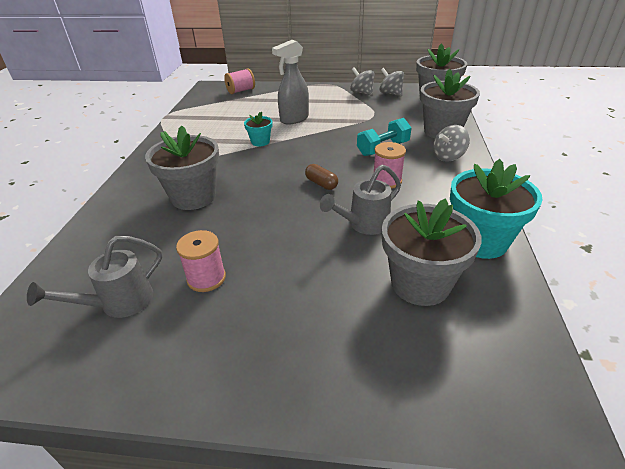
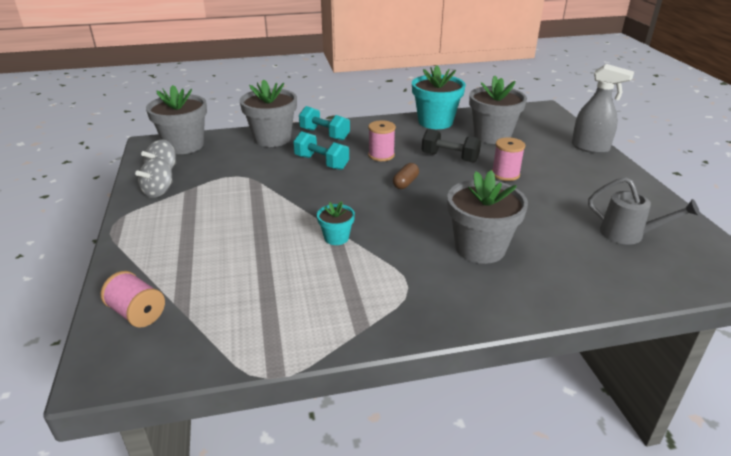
camera: 110 degrees left, 5 degrees down
pink spool [176,230,226,292] -> pink spool moved to [492,137,525,181]
grey spray bottle [272,40,309,124] -> grey spray bottle moved to [572,64,634,154]
grey watering can [320,165,401,235] -> black dumbbell [422,129,481,163]
grey spinning top [433,125,470,162] -> turquoise dumbbell [299,106,350,141]

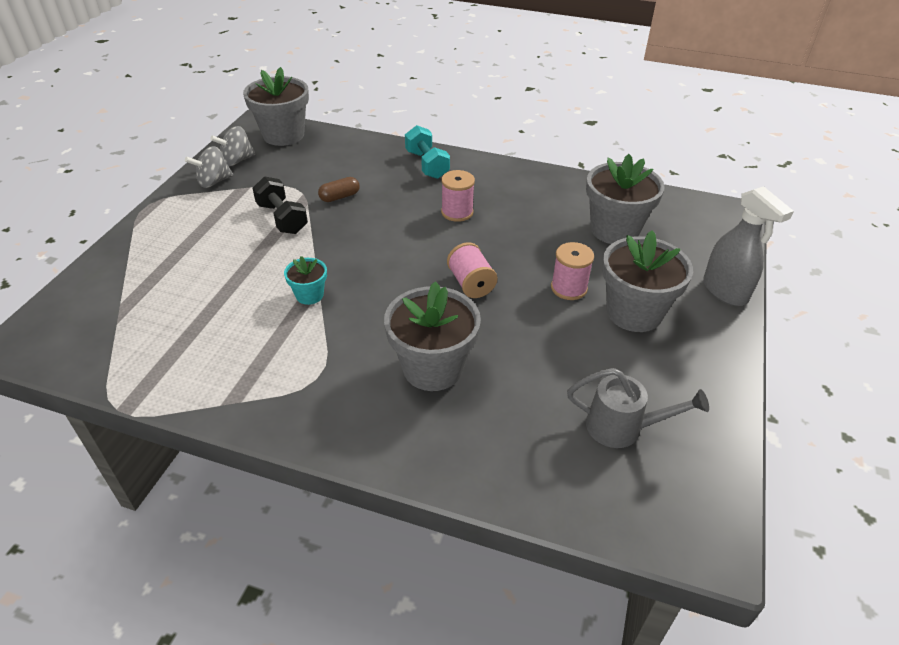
camera: 30 degrees right, 10 degrees up
pink spool [101,271,165,328] -> pink spool moved to [447,242,498,298]
grey flower pot [239,79,297,147] -> grey flower pot moved to [602,230,693,332]
turquoise dumbbell [293,131,349,170] -> none
brown capsule [393,163,419,189] -> brown capsule moved to [318,177,360,202]
turquoise flower pot [412,65,466,129] -> none
black dumbbell [422,129,481,163] -> black dumbbell moved to [253,176,308,234]
grey watering can [588,177,700,245] -> grey watering can turned 45 degrees counterclockwise [567,368,709,448]

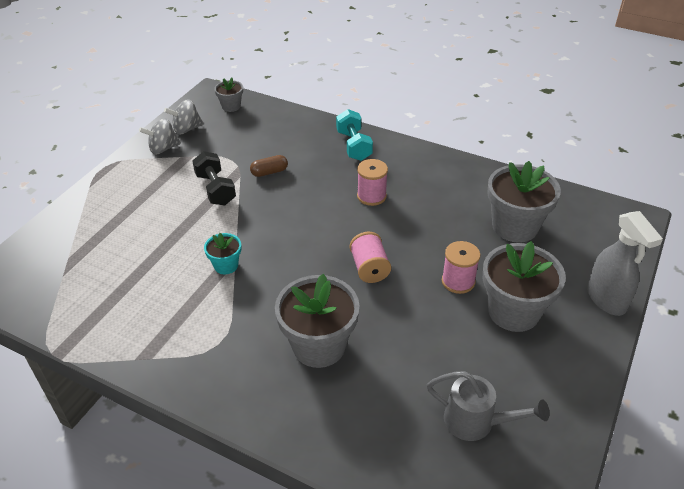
camera: 10 degrees right, 0 degrees up
grey flower pot [243,67,309,146] -> grey flower pot [214,78,243,112], size x0.51

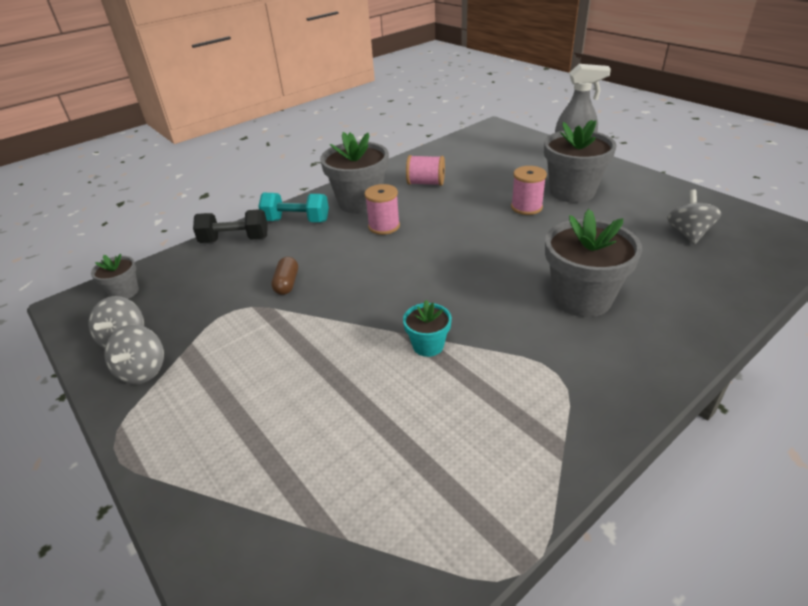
camera: 65 degrees left, 5 degrees down
black dumbbell [192,151,236,206] -> black dumbbell moved to [193,210,268,243]
pink spool [350,232,391,283] -> pink spool moved to [406,155,445,186]
grey watering can [427,371,550,441] -> grey spinning top [667,190,721,245]
grey flower pot [487,161,561,242] -> grey flower pot moved to [320,132,389,214]

